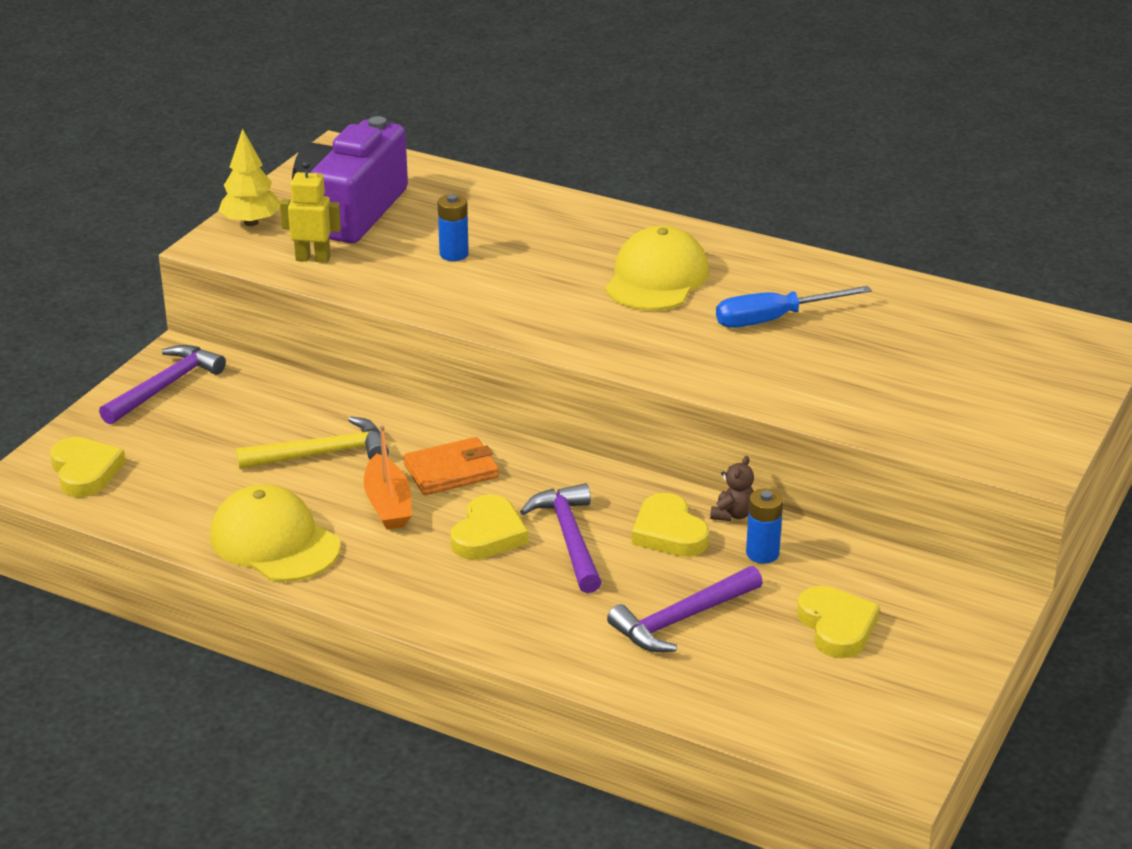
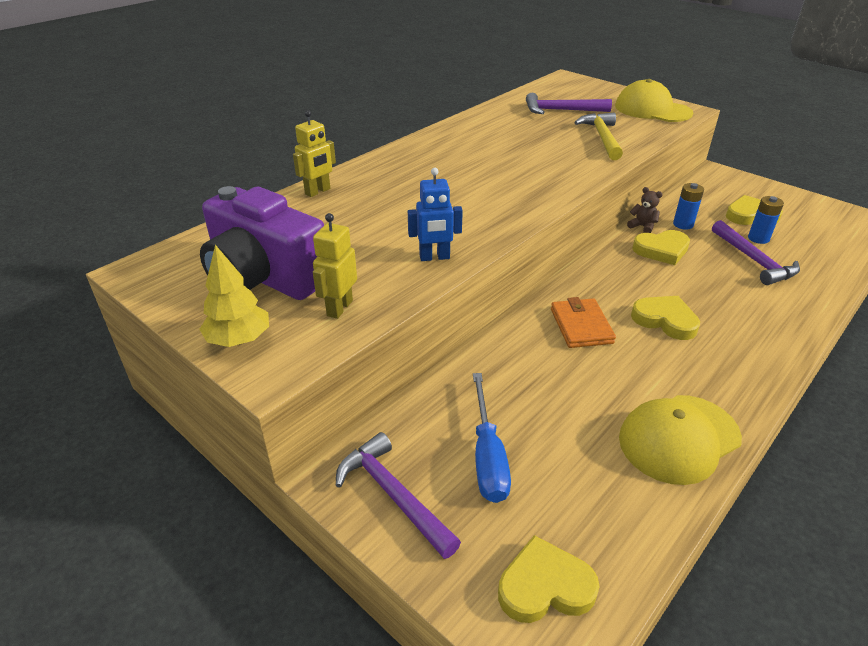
camera: 75 degrees left, 5 degrees up
yellow hammer [236,416,389,469] -> yellow hammer moved to [574,113,623,160]
orange boat [364,425,412,529] -> none
blue battery [438,194,469,261] -> blue battery moved to [748,196,784,244]
purple hammer [520,483,602,593] -> purple hammer moved to [526,93,612,114]
yellow cap [605,225,709,311] -> yellow cap moved to [615,79,693,122]
blue screwdriver [716,286,872,328] -> blue screwdriver moved to [473,373,511,503]
none -> yellow robot [293,110,336,197]
none -> blue robot [408,168,463,261]

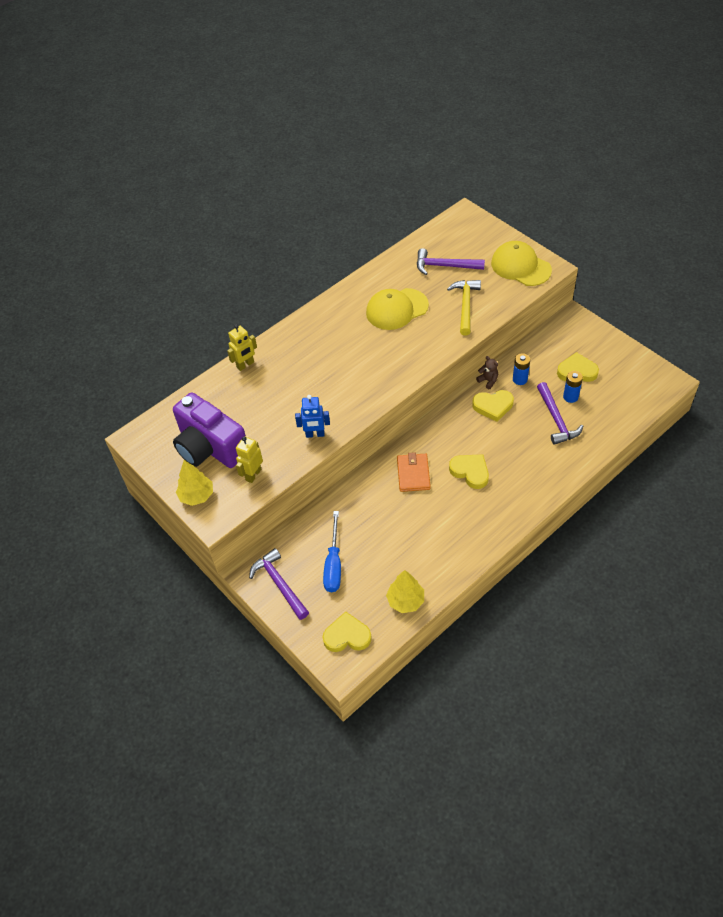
camera: 10 degrees right, 15 degrees up
yellow cap [619,395,742,485] -> yellow cap moved to [366,288,429,330]
none -> yellow tree [386,570,424,613]

